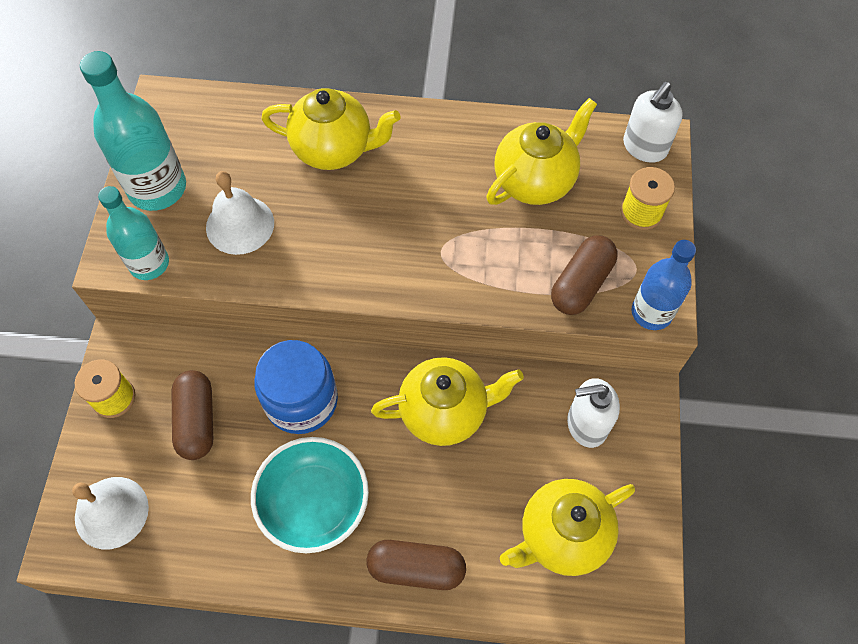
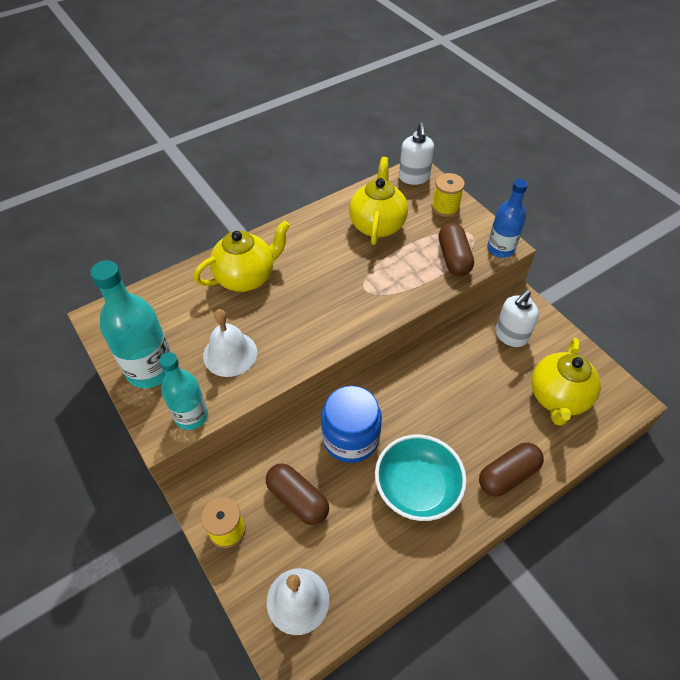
camera: 40 degrees left, 10 degrees down
yellow teapot [371,357,524,446] -> none

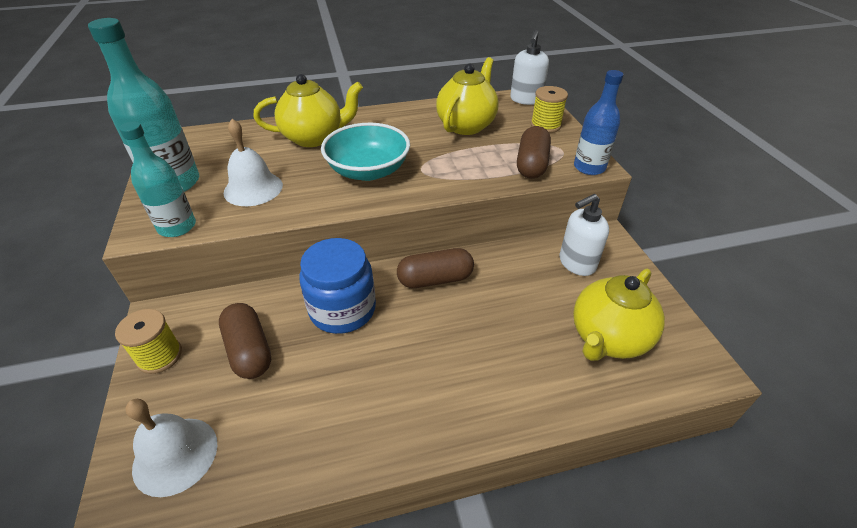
camera: 20 degrees right, 10 degrees down
turquoise bowl [375,434,467,521] -> turquoise bowl moved to [321,123,410,181]
brown capsule [479,443,544,497] -> brown capsule moved to [397,248,474,288]

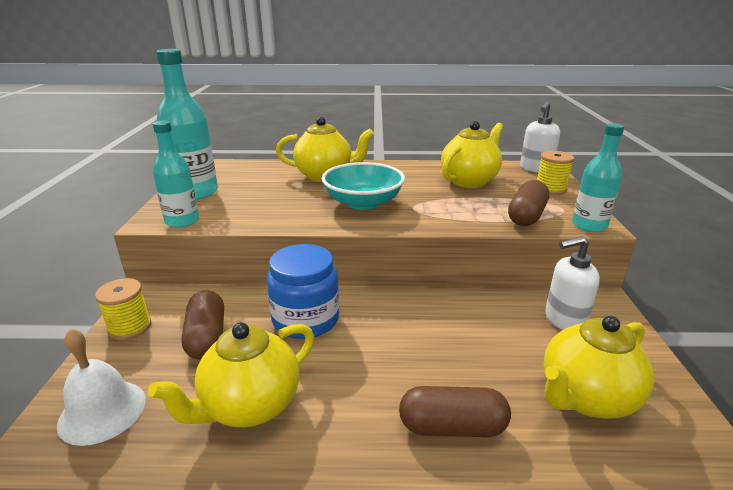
camera: 15 degrees right, 15 degrees down
white bell [224,119,283,206] -> none
brown capsule [397,248,474,288] -> brown capsule moved to [399,386,511,437]
blue bottle [574,70,624,175] -> turquoise bottle [572,123,624,232]
none -> yellow teapot [148,322,314,427]

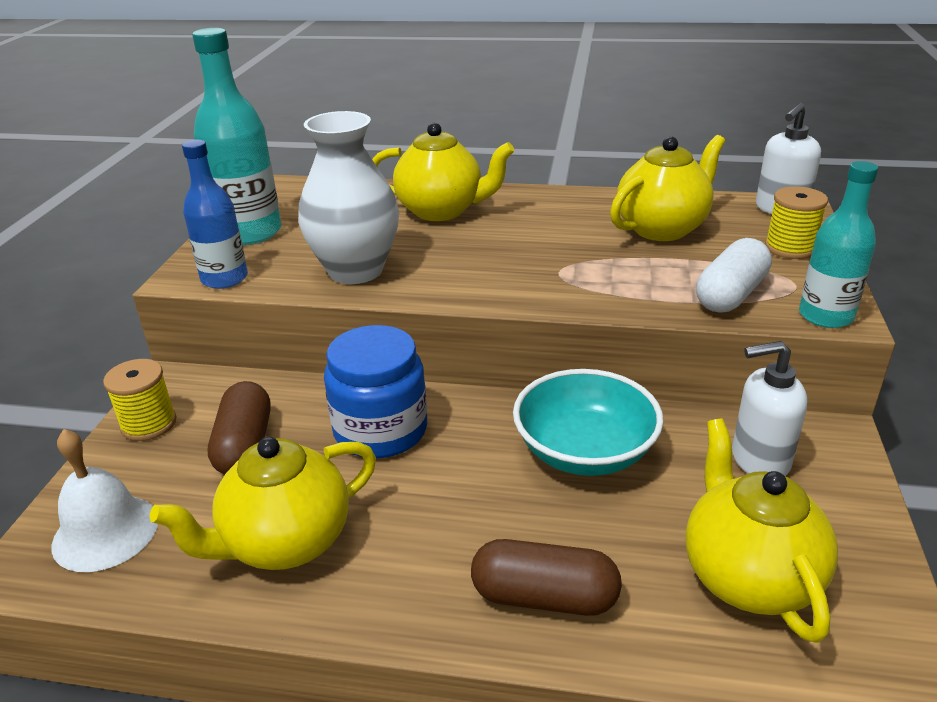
camera: 10 degrees right, 5 degrees up
turquoise bottle [153,121,199,228] -> blue bottle [182,140,248,289]
turquoise bowl [322,162,405,210] -> turquoise bowl moved to [513,369,664,476]
brown capsule [508,180,549,226] -> white capsule [696,238,772,313]
yellow teapot [544,316,654,419] -> yellow teapot turned 105 degrees clockwise [685,418,838,643]
none -> white vase [298,111,399,284]

